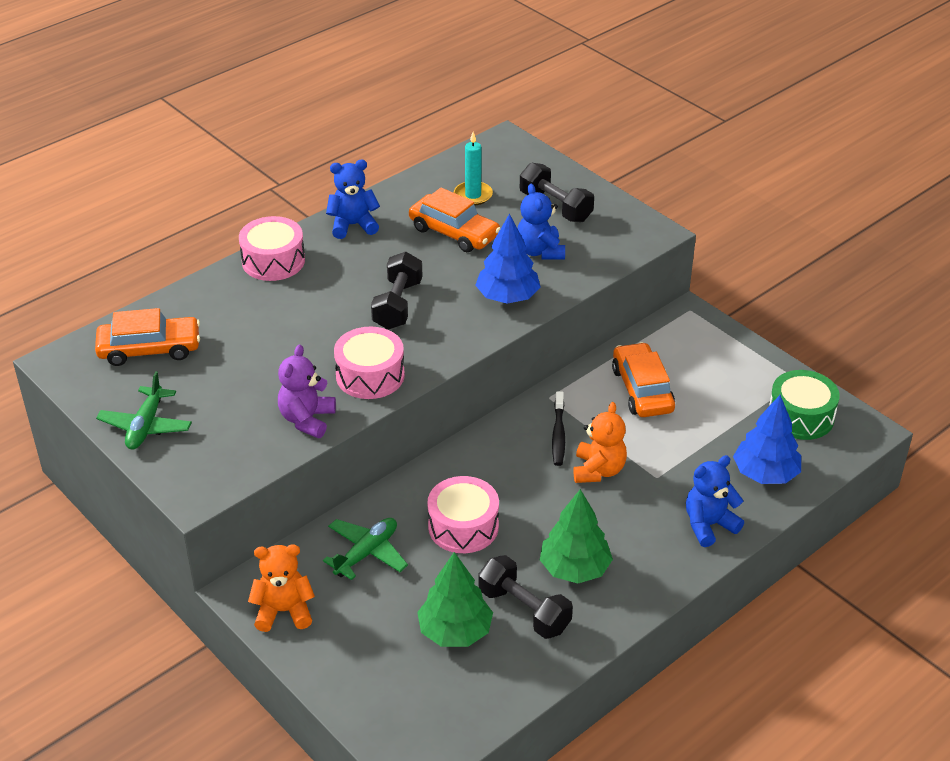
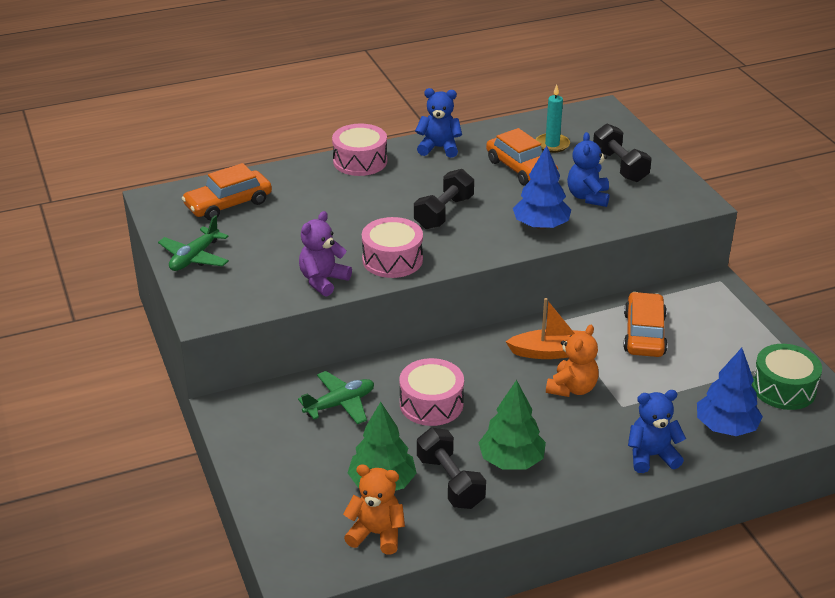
camera: 20 degrees right, 5 degrees down
orange car [95,308,200,366] -> orange car turned 135 degrees clockwise [182,163,272,220]
orange teddy bear [248,544,315,632] -> orange teddy bear moved to [343,465,405,554]
black toothbrush [552,391,565,466] -> orange boat [505,298,585,359]

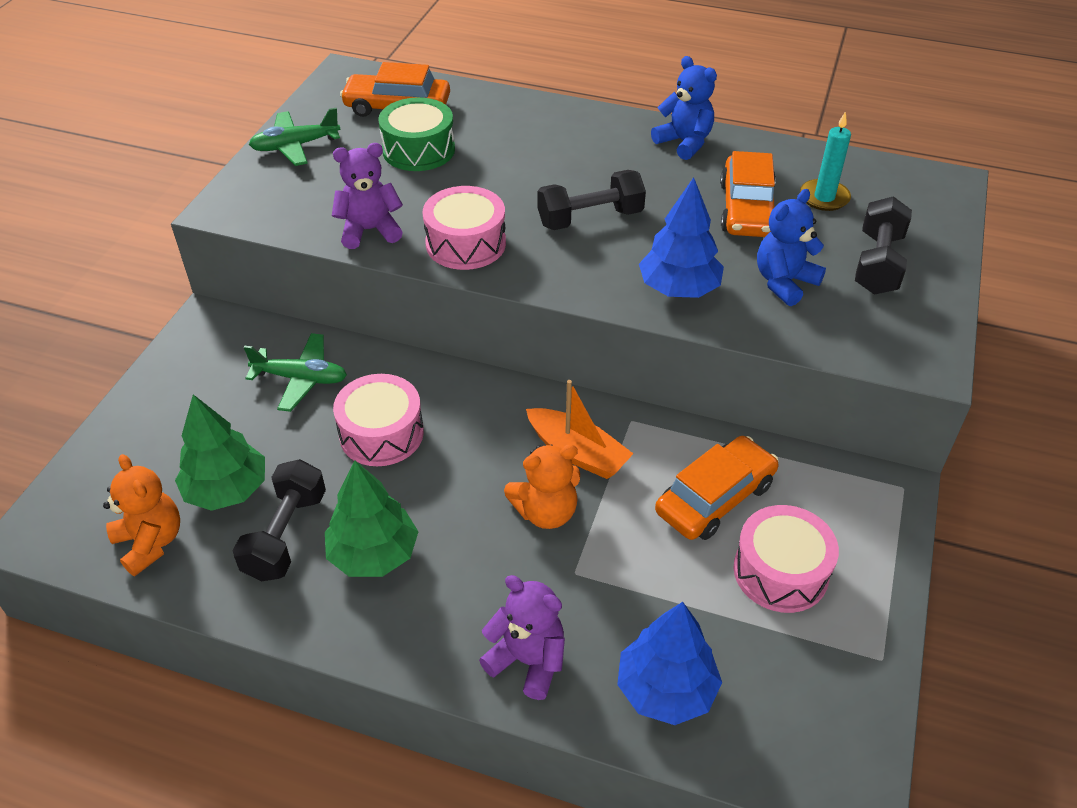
camera: 40 degrees right, 10 degrees up
pink drum [332,123,387,176] -> pink drum moved to [734,505,839,613]
blue teddy bear [628,390,686,473] -> purple teddy bear [479,575,565,700]
green drum [752,344,822,410] -> green drum moved to [378,97,455,171]

